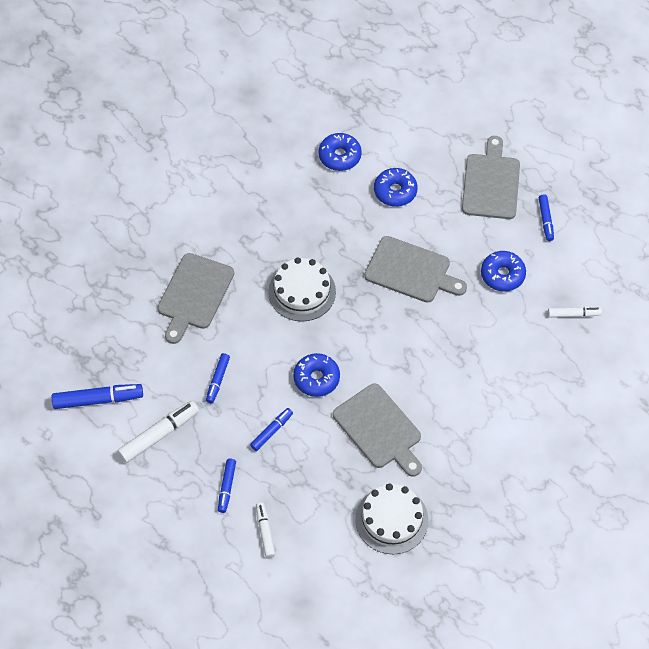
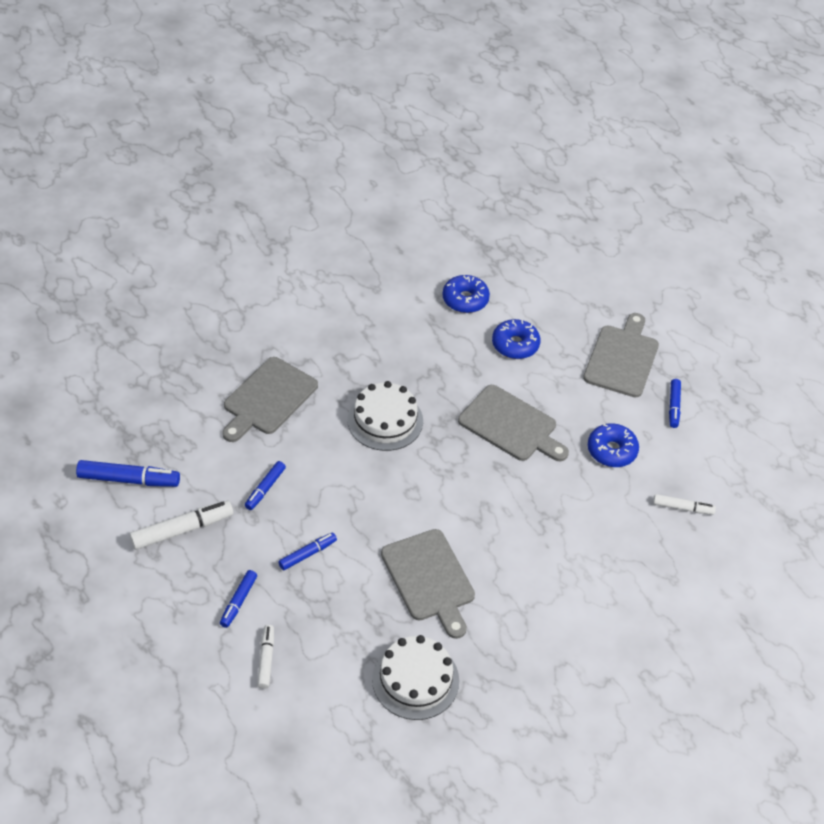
camera: 10 degrees right, 10 degrees down
blue donut [293,353,340,397] -> none

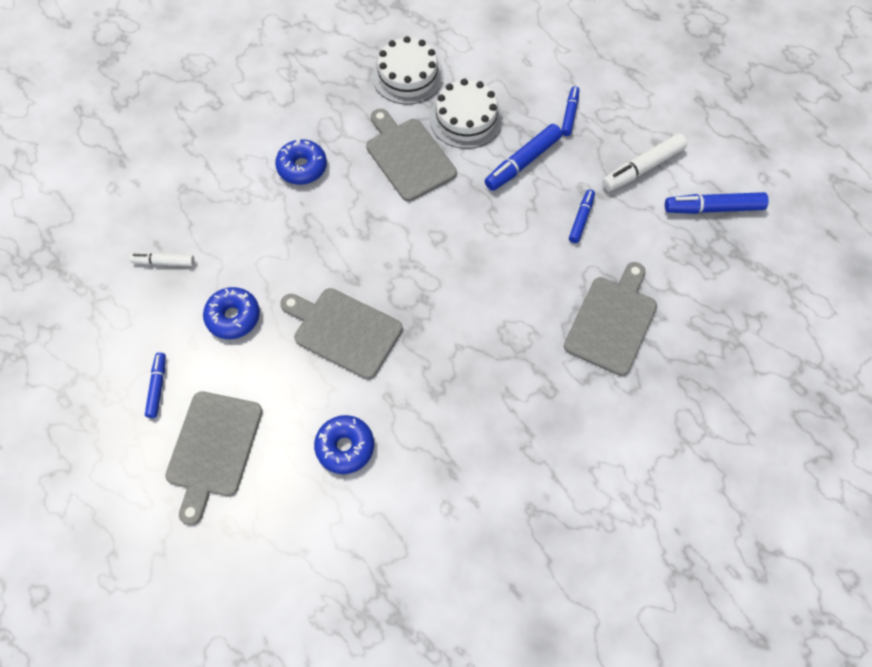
camera: 175 degrees right, 15 degrees up
white marker [257,625,274,689] -> none
blue marker [278,532,337,570] -> blue marker [485,124,562,191], size x1.65
white cake [348,381,423,451] -> white cake moved to [430,79,503,149]
blue donut [442,275,490,313] -> blue donut moved to [275,139,327,185]

